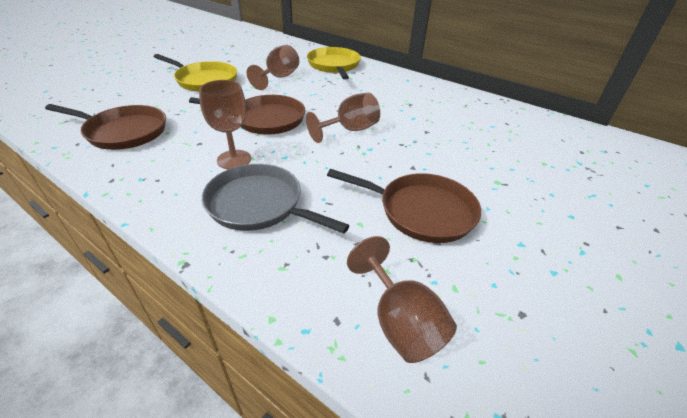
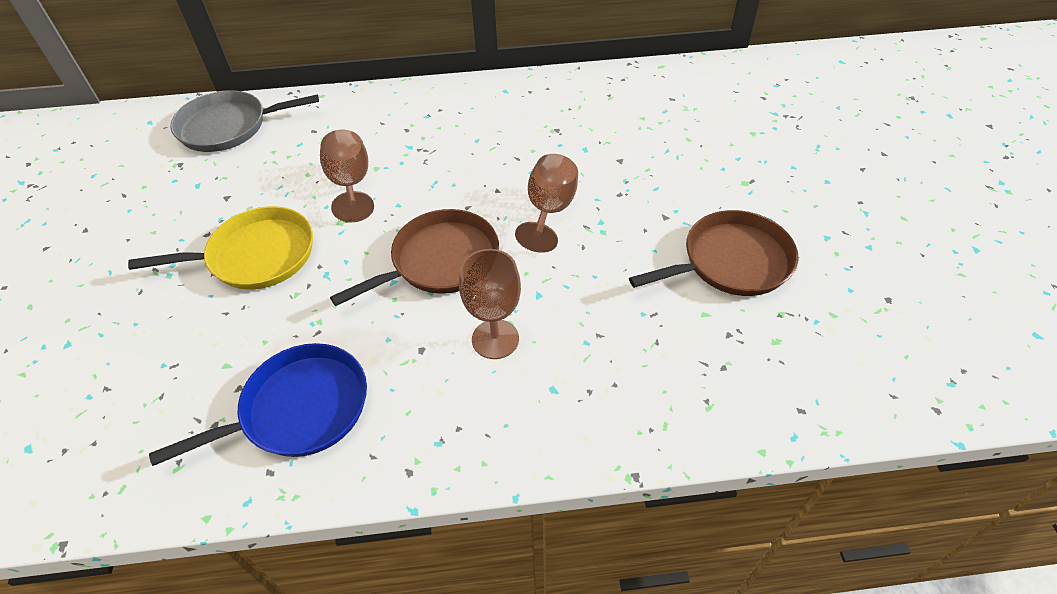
camera: 40 degrees left, 10 degrees up
brown pan [45,104,166,150] -> blue pan [149,343,367,466]
grey pan [202,164,349,234] -> grey pan moved to [171,90,319,152]
yellow pan [307,47,361,80] -> none
brown goblet [347,236,457,363] -> none

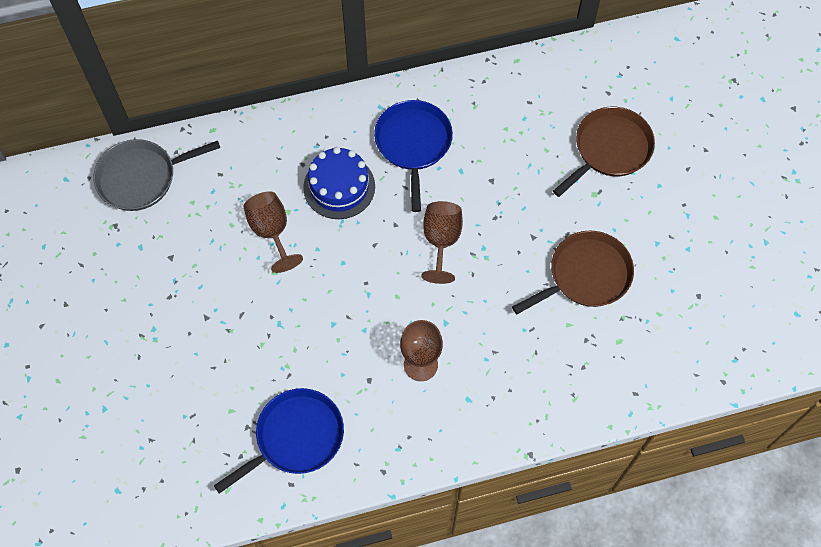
camera: 10 degrees left, 15 degrees up
yellow pan [128,206,313,289] -> none
brown pan [330,209,499,306] -> brown pan moved to [553,107,655,197]
none -> blue cake [303,147,375,219]
none -> blue pan [374,100,453,212]

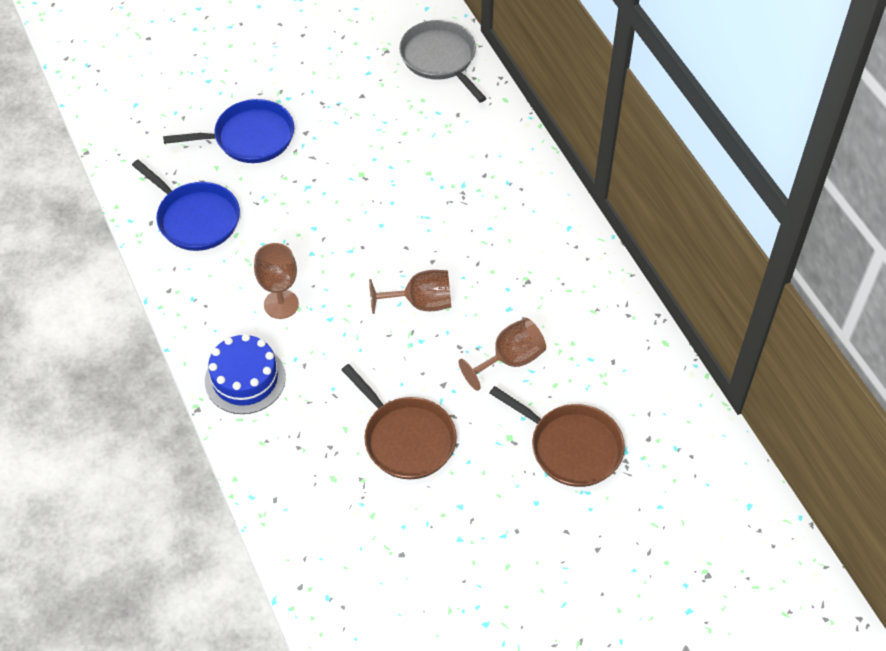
camera: 80 degrees right, 10 degrees down
brown goblet [243,191,303,273] -> brown goblet moved to [459,318,546,391]
blue cake [303,147,375,219] -> blue cake moved to [205,334,286,414]
blue pan [374,100,453,212] -> blue pan moved to [163,99,294,163]

